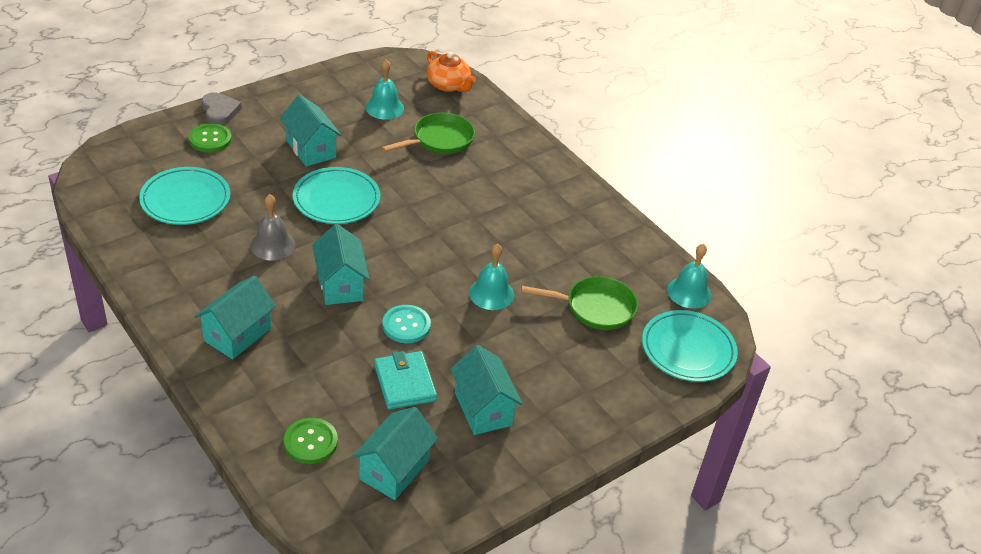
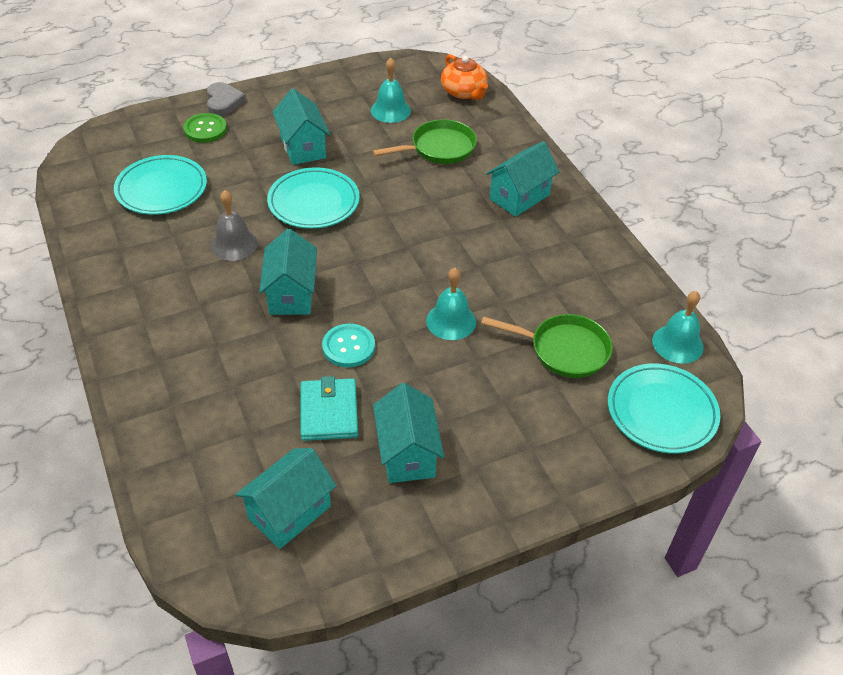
camera: 15 degrees right, 5 degrees up
turquoise house [194,276,276,359] -> turquoise house moved to [486,141,559,217]
green button [284,418,338,464] -> none

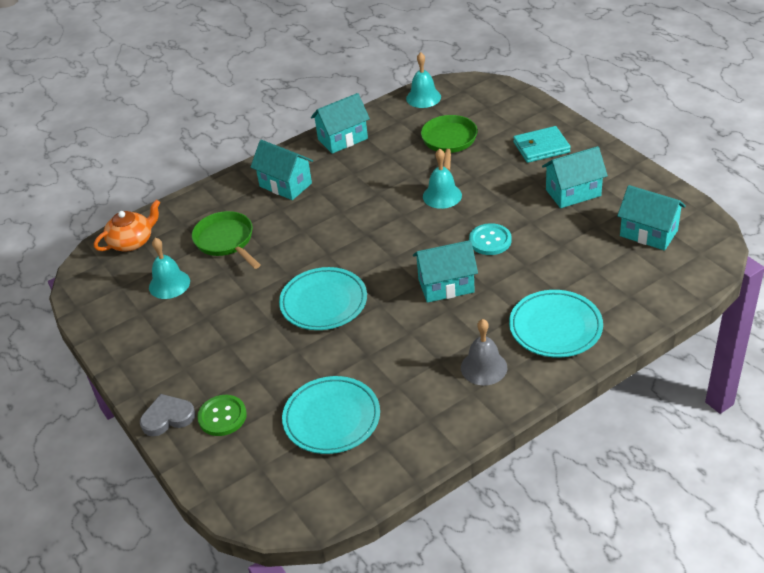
camera: 95 degrees left, 5 degrees down
grey bell [211,190,258,261] -> grey bell moved to [461,319,507,385]
turquoise house [272,89,330,165] -> turquoise house moved to [311,93,370,154]
turquoise wallet [301,376,358,441] -> turquoise wallet moved to [513,126,571,163]
turquoise plate [608,364,720,453] -> turquoise plate moved to [509,290,603,358]

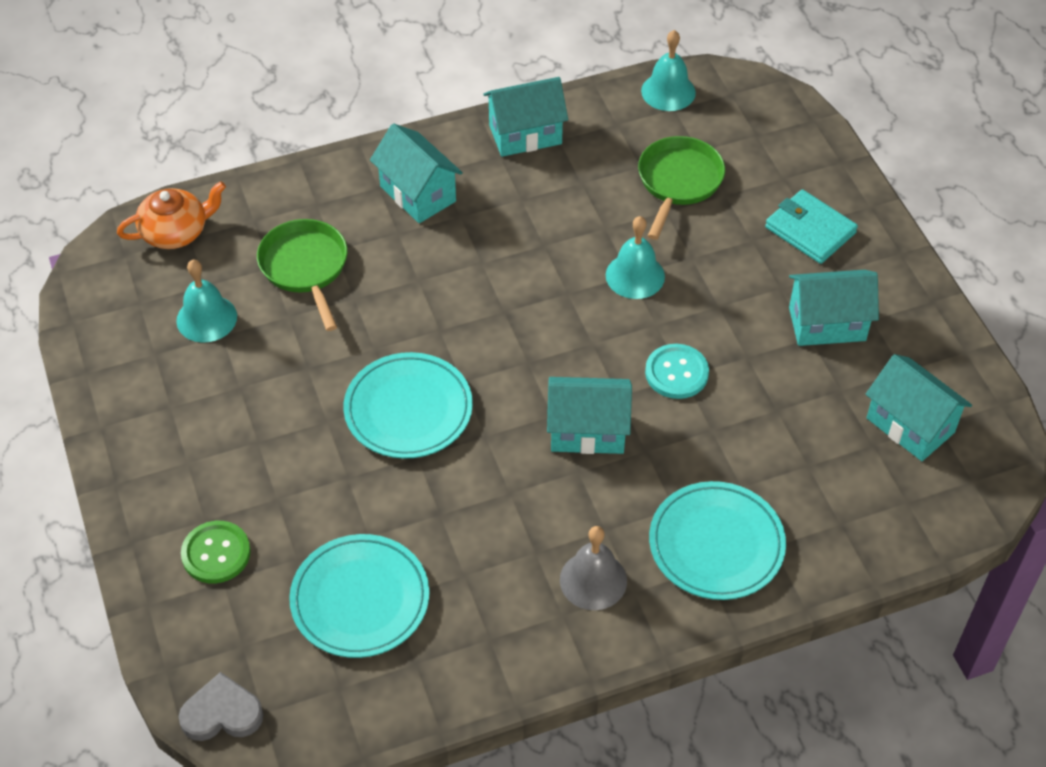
camera: 10 degrees right, 10 degrees up
grey heart [140,394,195,436] -> grey heart moved to [179,672,263,741]
turquoise wallet [513,126,571,163] -> turquoise wallet turned 45 degrees clockwise [765,189,858,264]

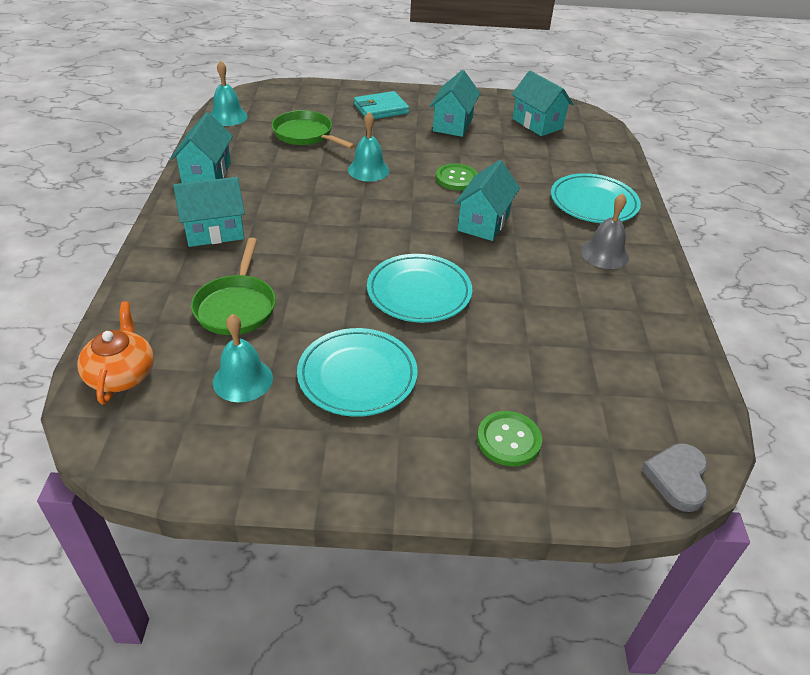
camera: 70 degrees left, 10 degrees down
green pan [257,219,347,331] -> green pan turned 90 degrees counterclockwise [191,238,276,335]
turquoise plate [289,534,429,658] -> turquoise plate moved to [297,328,418,417]
turquoise button [645,344,709,399] -> green button [436,163,478,191]
turquoise house [866,354,972,461] -> turquoise house turned 75 degrees clockwise [512,71,573,136]

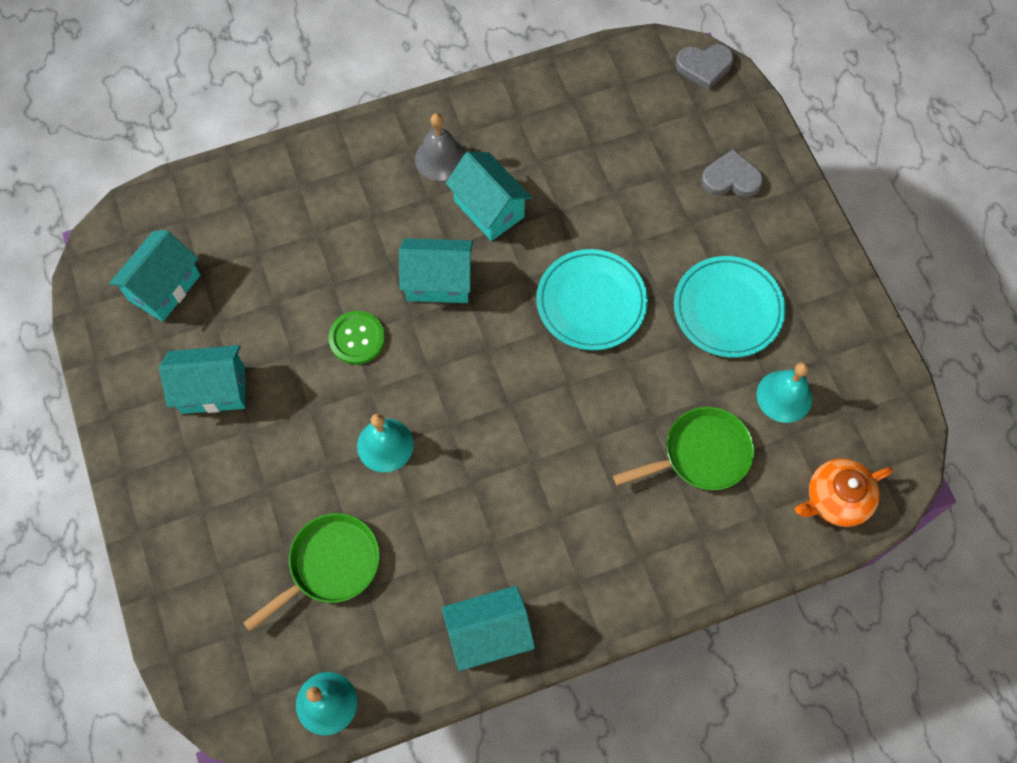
camera: 110 degrees left, 25 degrees up
turquoise house [173,177,245,247] -> turquoise house moved to [446,152,532,241]
green pan [272,110,355,149] -> green pan turned 150 degrees counterclockwise [243,513,380,631]
turquoise wallet [354,91,409,119] -> none
green button [477,411,542,466] -> grey heart [701,149,763,197]
turquoise plate [551,173,641,223] -> none

